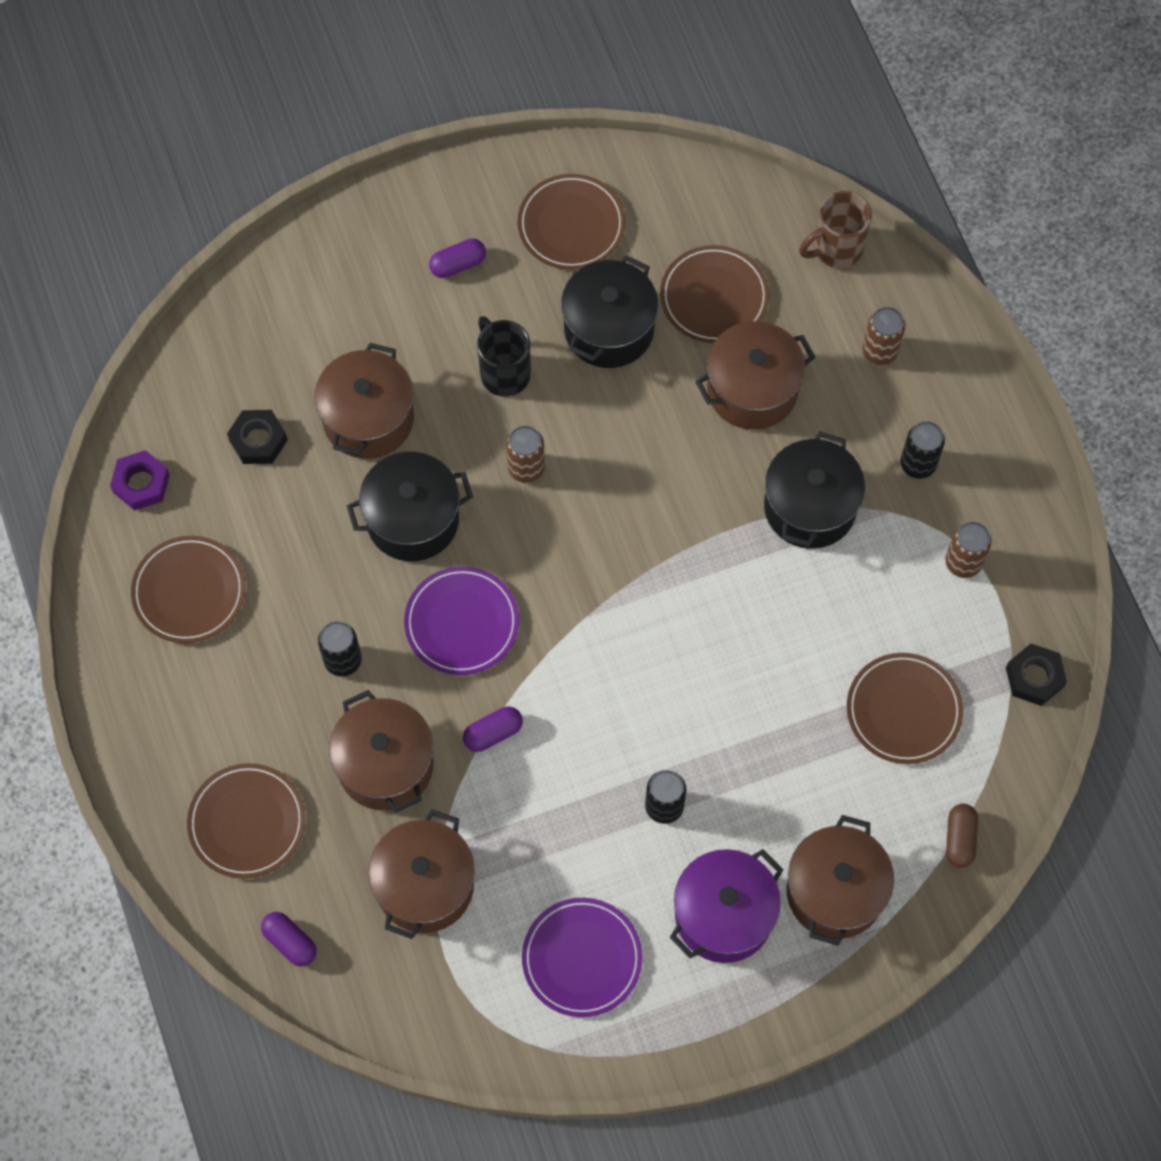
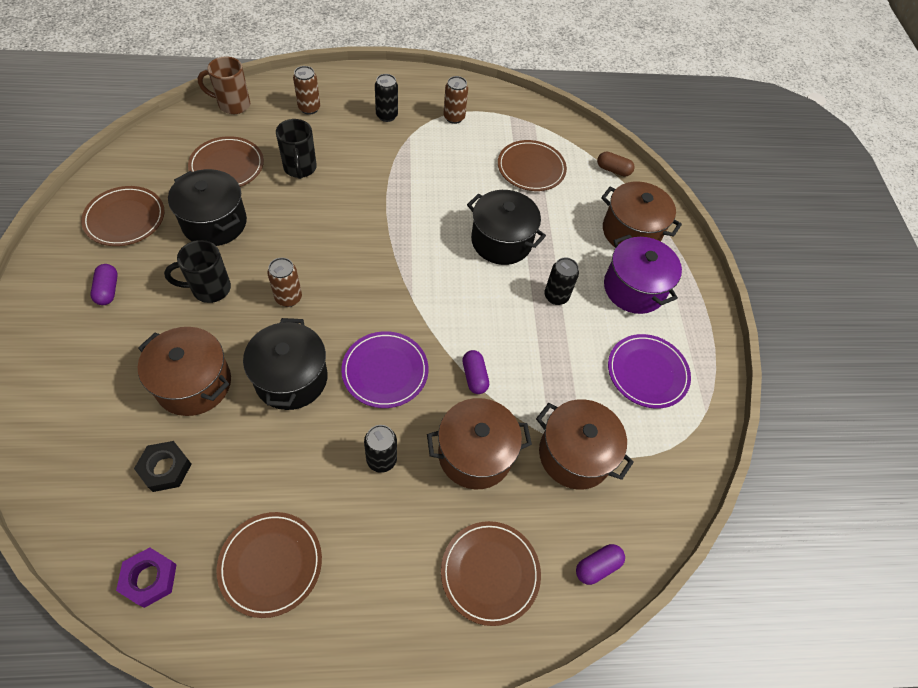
camera: 80 degrees left, 10 degrees down
brown pot [695,321,815,430] -> black mug [276,119,317,179]
black pot [764,431,865,549] -> black pot moved to [467,190,546,265]
brown mug [799,191,872,268] -> brown mug turned 105 degrees clockwise [198,57,250,114]
black nut [1006,644,1067,706] -> none

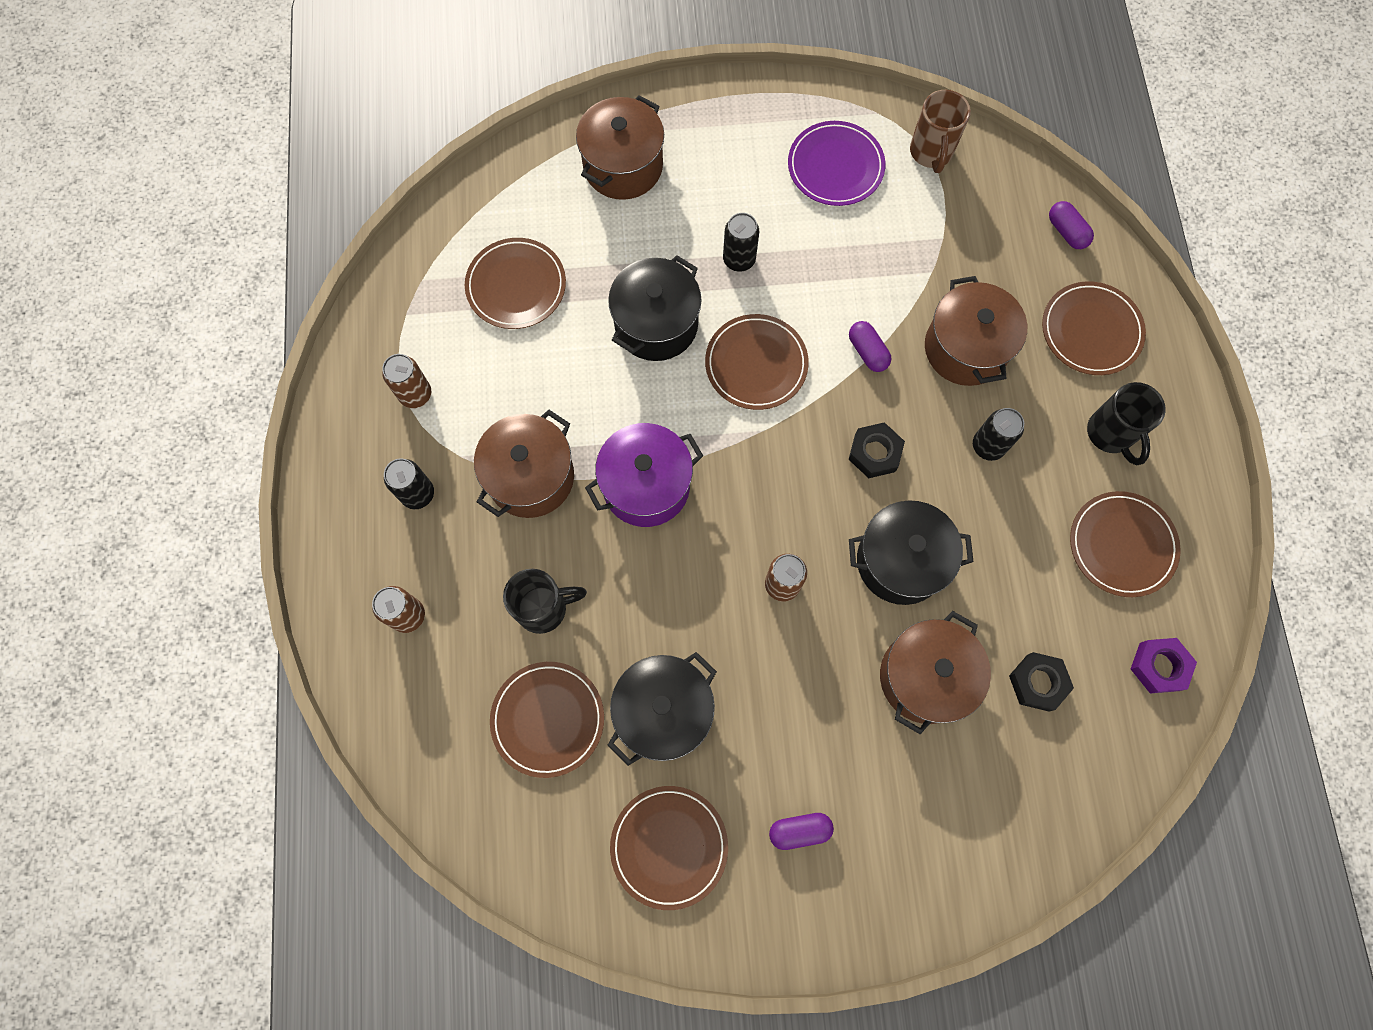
camera: 85 degrees left, 15 degrees up
black mug [164,240,231,303] -> black mug moved to [1087,382,1166,466]
brown mug [198,57,250,114] -> brown mug moved to [910,90,971,173]
purple plate [341,331,428,408] -> black nut [848,422,905,478]
purple capsule [462,350,489,394] -> purple capsule turned 75 degrees clockwise [849,321,891,372]
brown pot [536,399,634,490] -> brown pot moved to [474,410,574,518]
brown capsule [597,152,634,177] -> none
purple pot [604,234,682,314] -> purple pot moved to [585,423,703,527]
none -> brown plate [705,314,809,410]

